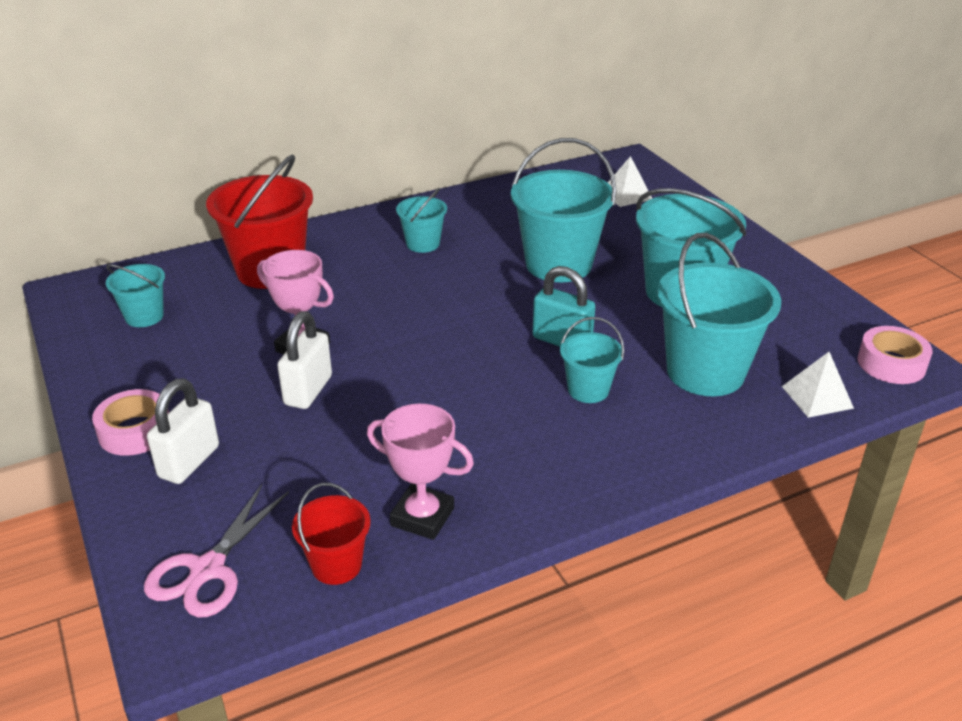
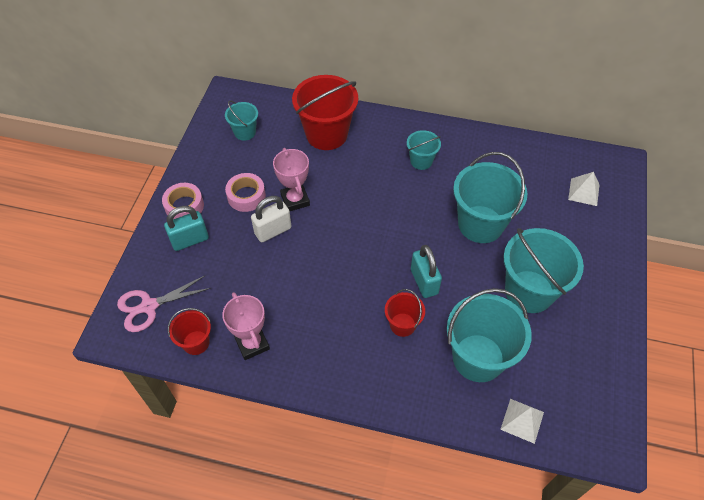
camera: 40 degrees right, 20 degrees up
white padlock [147,378,219,484] -> turquoise padlock [164,206,209,251]
turquoise bucket [560,317,624,403] -> red bucket [385,289,425,337]
pink tape [858,326,933,384] -> pink tape moved to [225,173,266,212]

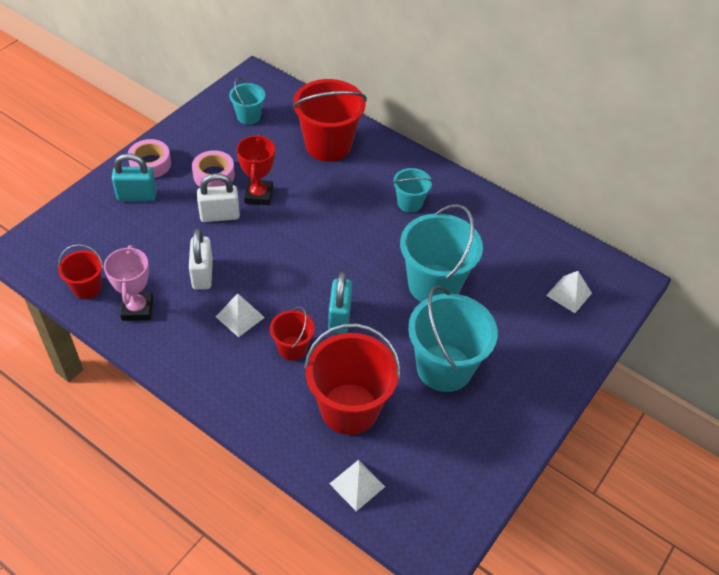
camera: 20 degrees right, 5 degrees down
pink scissors [117,275,211,332] -> none
pink trophy [273,148,310,211] -> red trophy [236,135,275,205]
turquoise bucket [447,288,532,382] -> red bucket [304,323,400,435]
none -> white padlock [189,228,213,290]
none -> white pyramid [216,293,265,337]

